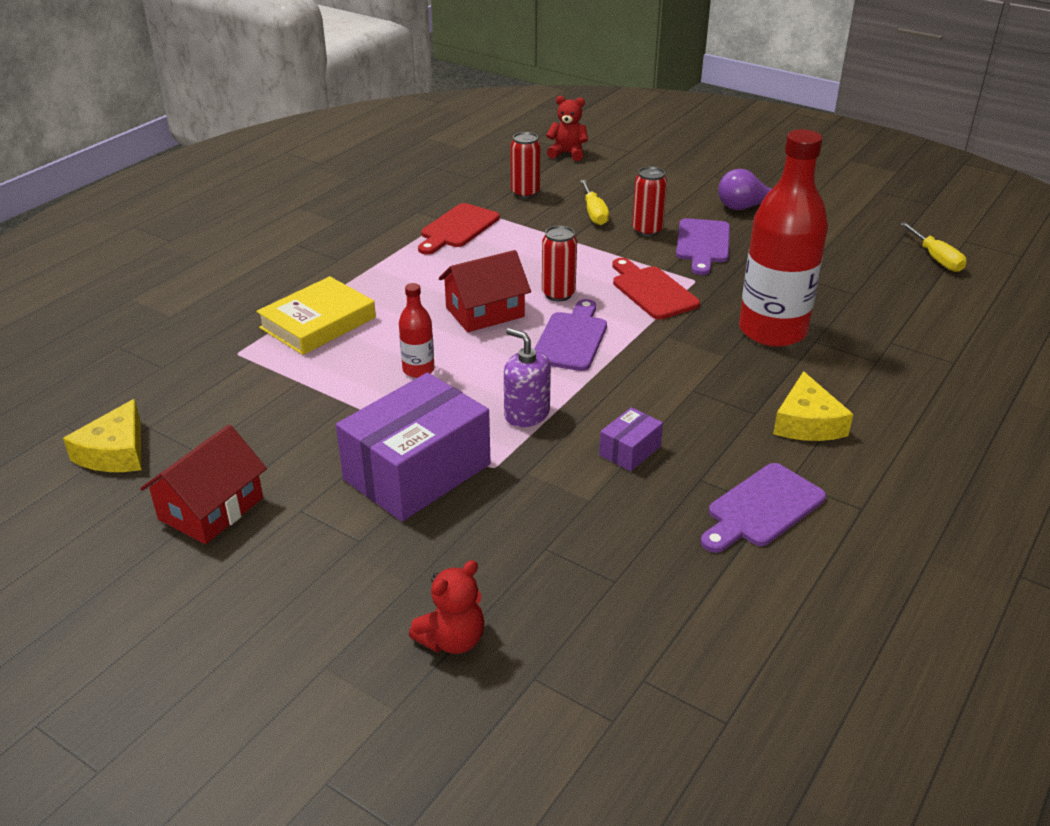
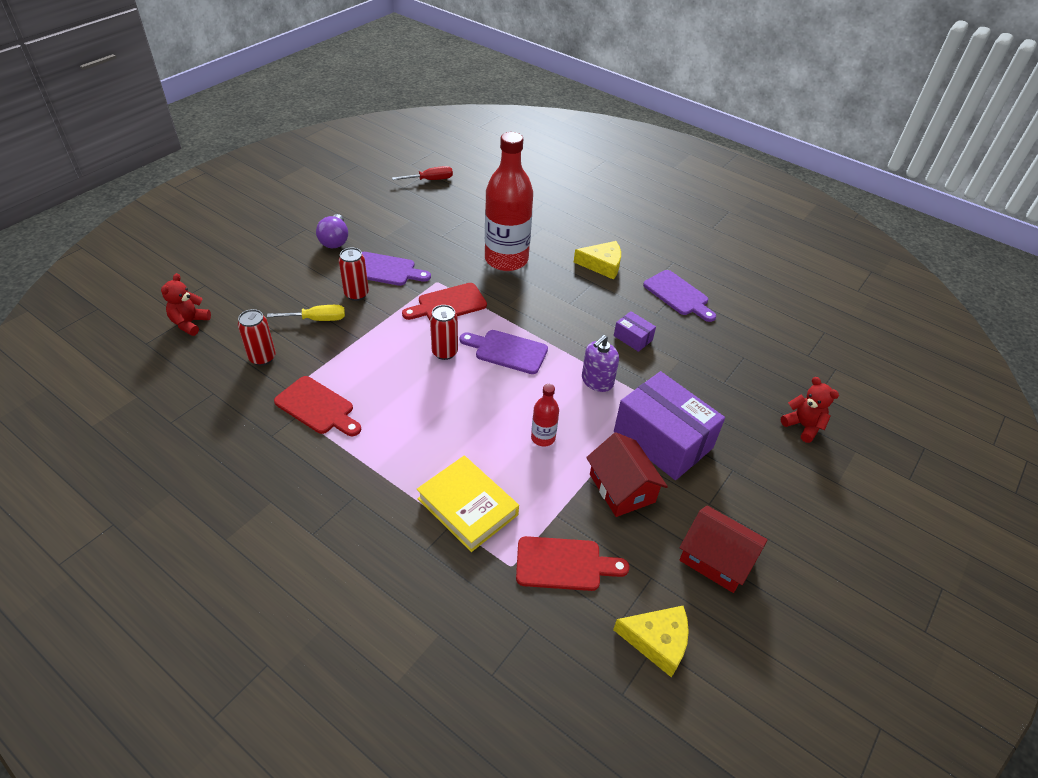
camera: 90 degrees left, 10 degrees up
red house [439,250,531,332] -> red house moved to [586,432,668,517]
yellow screwdriver [900,222,966,272] -> red screwdriver [392,166,453,180]
none -> red cutting board [516,536,630,591]

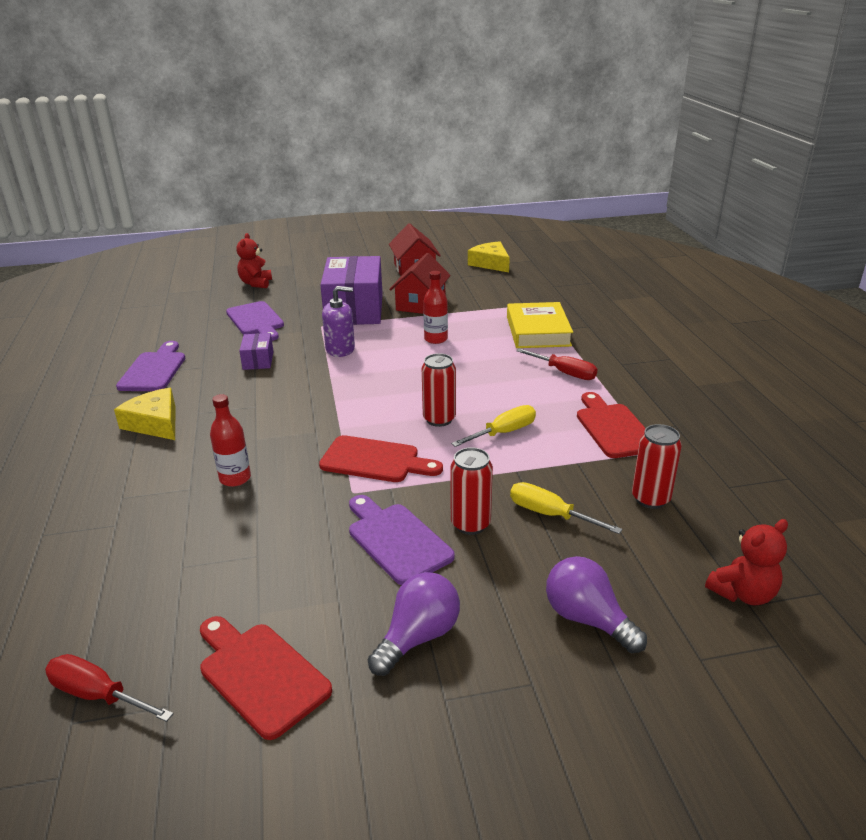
camera: 135 degrees left, 15 degrees down
purple cutting board [460,330,548,374] -> purple cutting board moved to [226,301,284,341]
red bottle [485,132,533,271] -> red bottle [210,394,251,487], size x0.45
red cutting board [516,536,630,591] -> red cutting board moved to [200,616,332,740]
none -> yellow screwdriver [451,405,536,447]
none -> red screwdriver [516,348,597,380]
none -> purple light bulb [546,556,647,653]

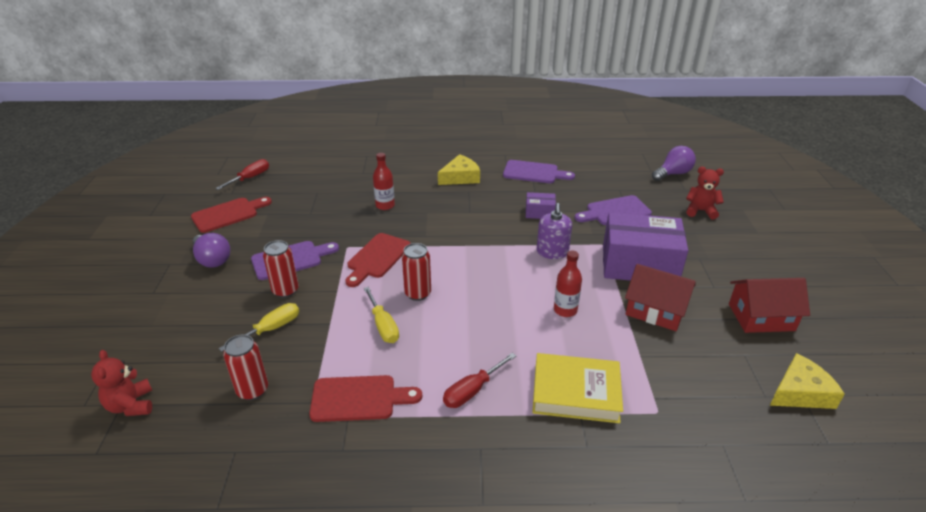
camera: 100 degrees right, 5 degrees up
purple light bulb [546,556,647,653] -> purple light bulb moved to [652,146,696,181]

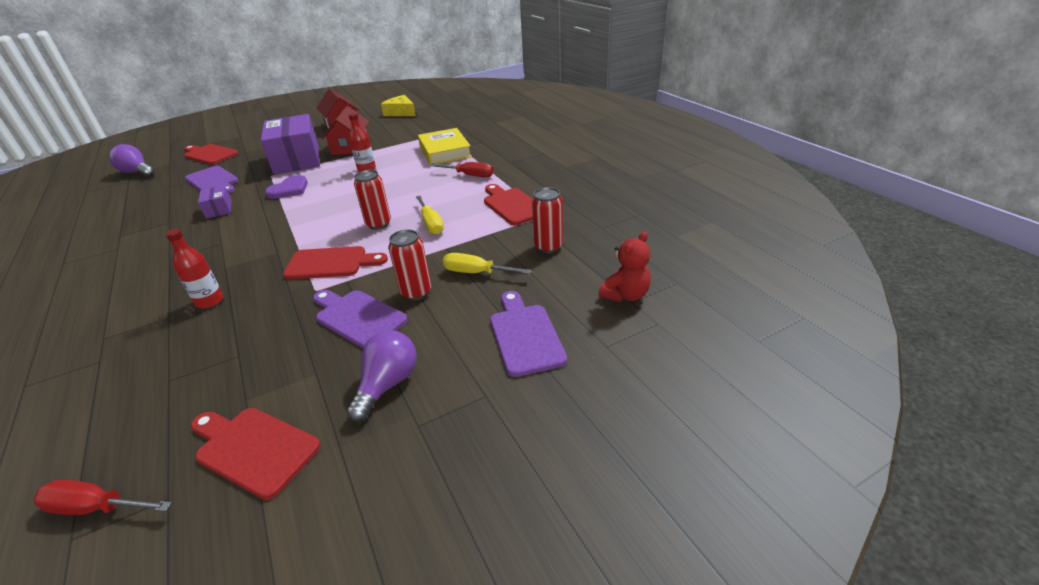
camera: 115 degrees left, 0 degrees up
yellow screwdriver [364,287,399,343] -> yellow screwdriver turned 120 degrees clockwise [416,196,444,235]
yellow cheese [438,154,480,185] -> none
purple cutting board [503,160,575,183] -> purple cutting board moved to [490,291,567,377]
purple soap dispenser [537,203,572,259] -> purple heart [265,175,308,199]
red teddy bear [686,167,724,219] -> red cutting board [184,144,239,165]

